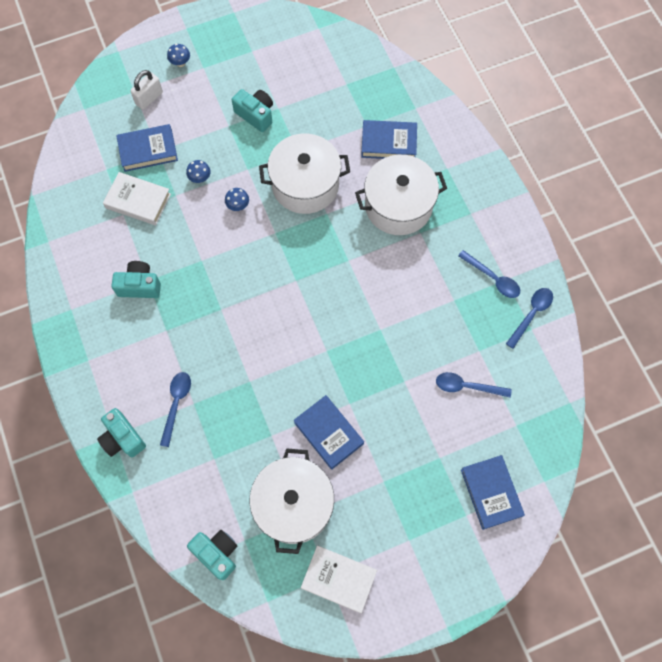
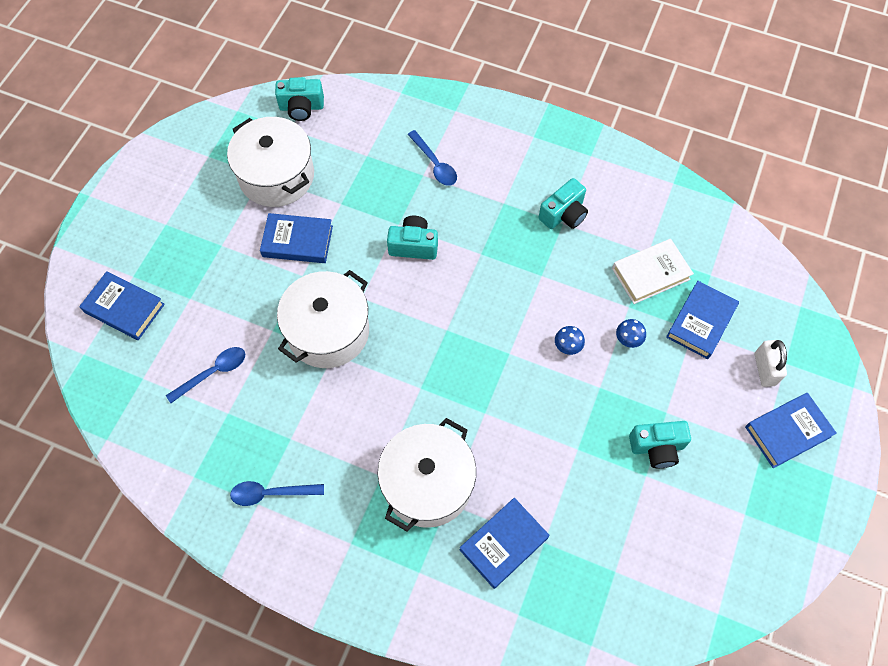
camera: 135 degrees right, 5 degrees down
turquoise camera [97,408,146,457] -> turquoise camera moved to [387,216,438,260]
blue mushroom [167,44,190,67] -> blue book [745,393,837,468]
white pot [259,133,350,214] -> white pot moved to [277,270,369,368]
white book [301,545,377,613] -> none
blue spoon [506,288,553,349] -> none

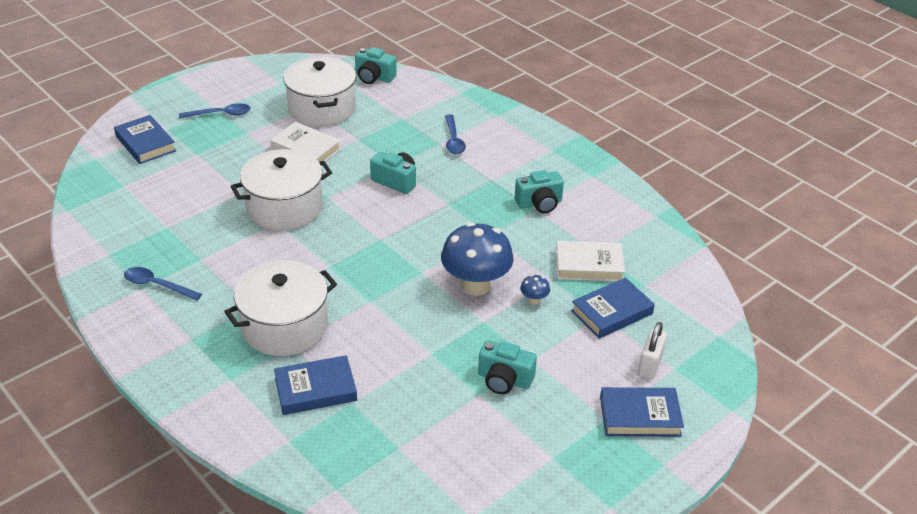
camera: 25 degrees right, 25 degrees down
blue spoon [166,347,245,403] -> blue spoon moved to [179,103,250,118]
blue book [260,213,333,263] -> white book [271,122,341,162]
blue mushroom [555,326,585,355] -> blue mushroom [441,222,513,296], size x2.44

